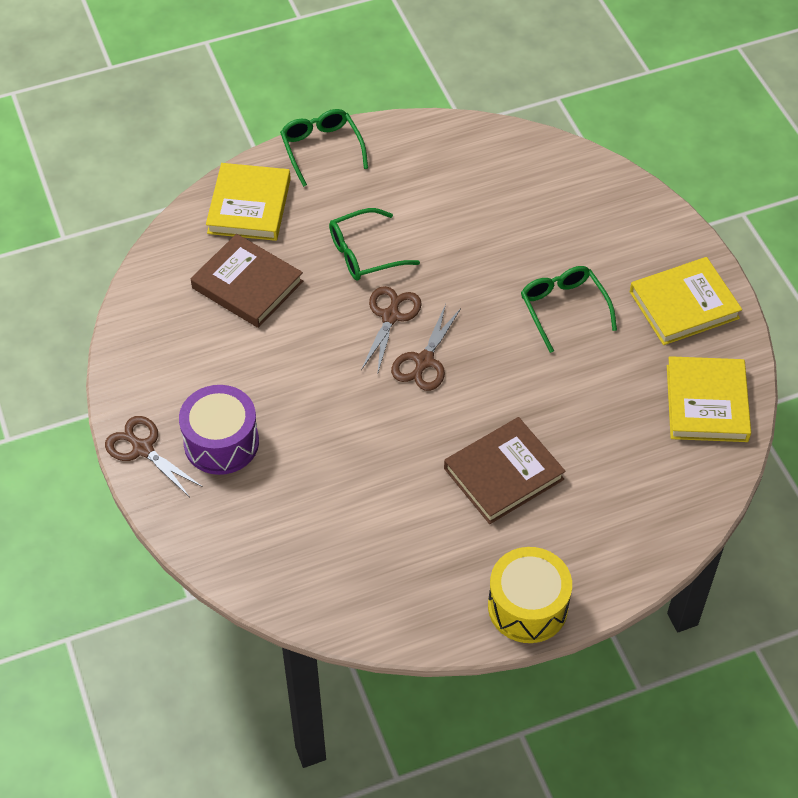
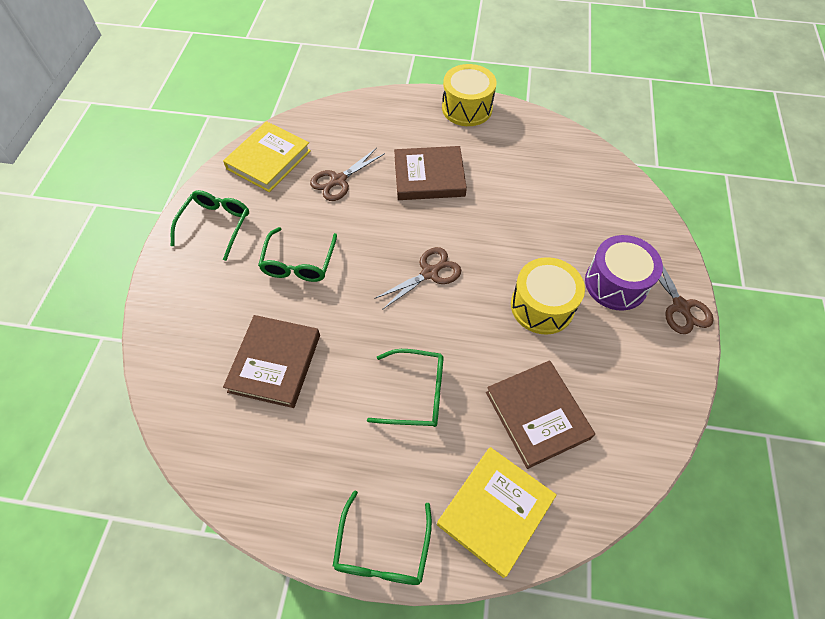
camera: 150 degrees left, 5 degrees up
brown scissors [361,286,422,375] -> brown scissors moved to [310,148,385,201]
yellow book [630,257,742,345] -> green glasses [171,190,249,261]
none -> brown book [223,315,320,408]
none -> yellow drum [511,257,585,335]

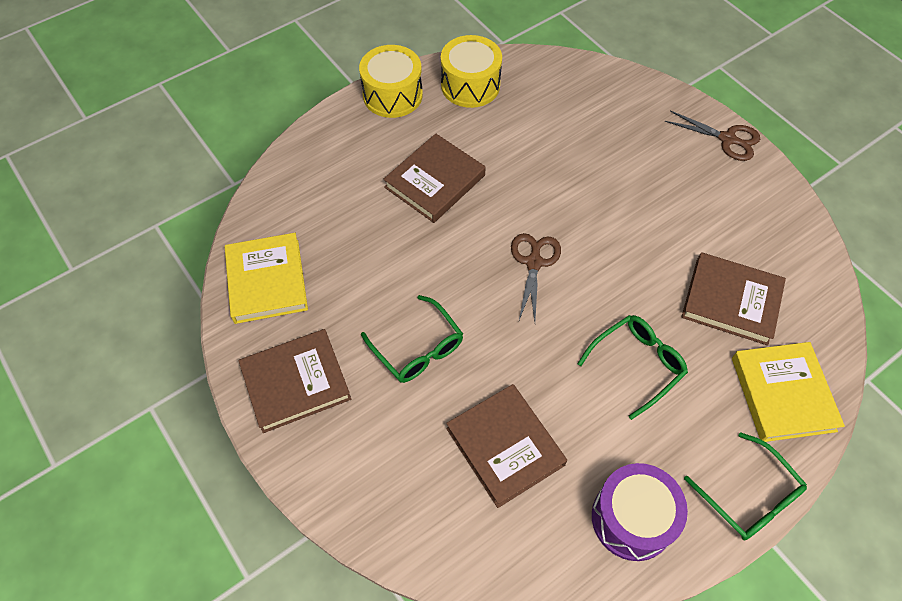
camera: 45 degrees left, 0 degrees up
green glasses [171,190,249,261] -> brown book [239,329,351,433]
brown scissors [310,148,385,201] -> none
yellow drum [511,257,585,335] -> yellow drum moved to [441,35,502,108]
purple drum [585,235,663,311] -> purple drum moved to [592,463,688,561]

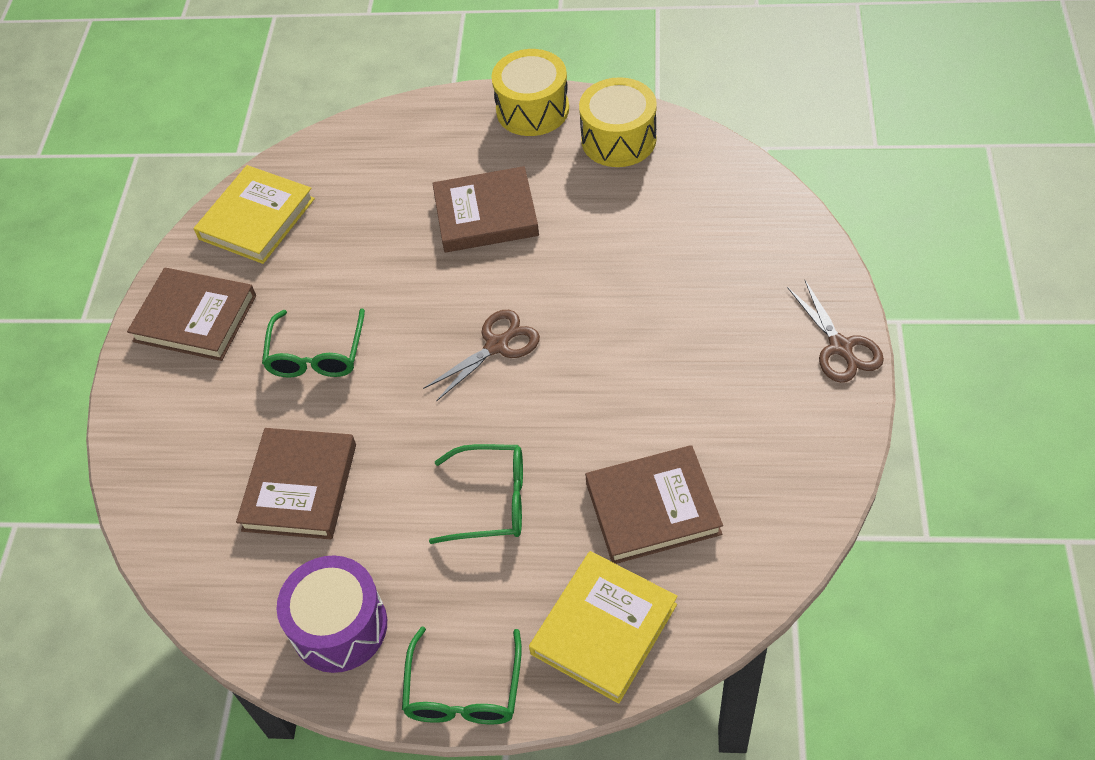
camera: 45 degrees right, 5 degrees down
brown book [681,252,786,345] -> brown book turned 75 degrees counterclockwise [585,445,723,564]

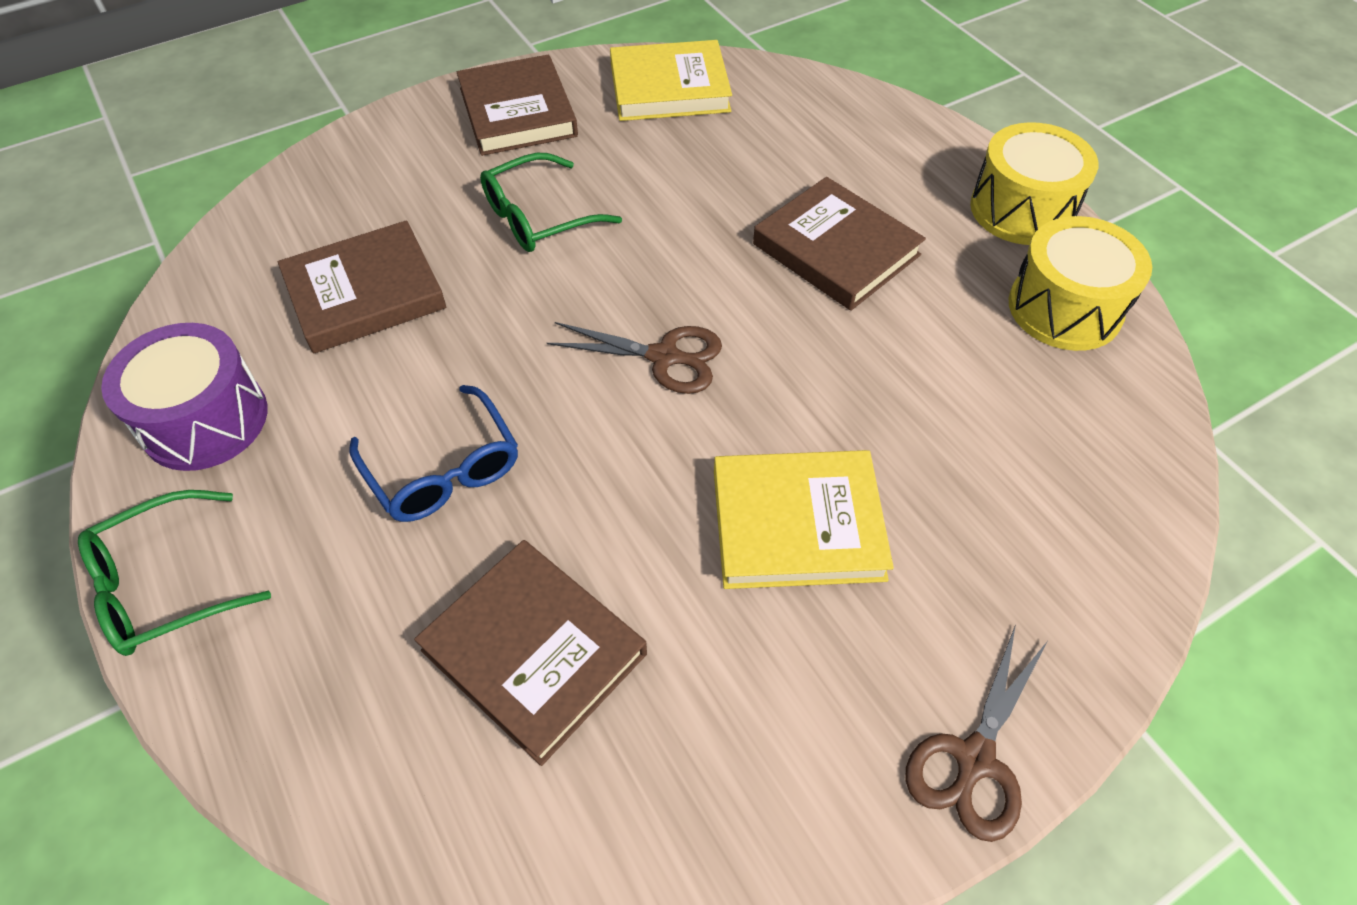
camera: 50 degrees right, 0 degrees up
green glasses [429,444,523,544] -> blue glasses [349,385,518,522]
yellow book [529,551,678,704] -> yellow book moved to [714,450,894,589]

